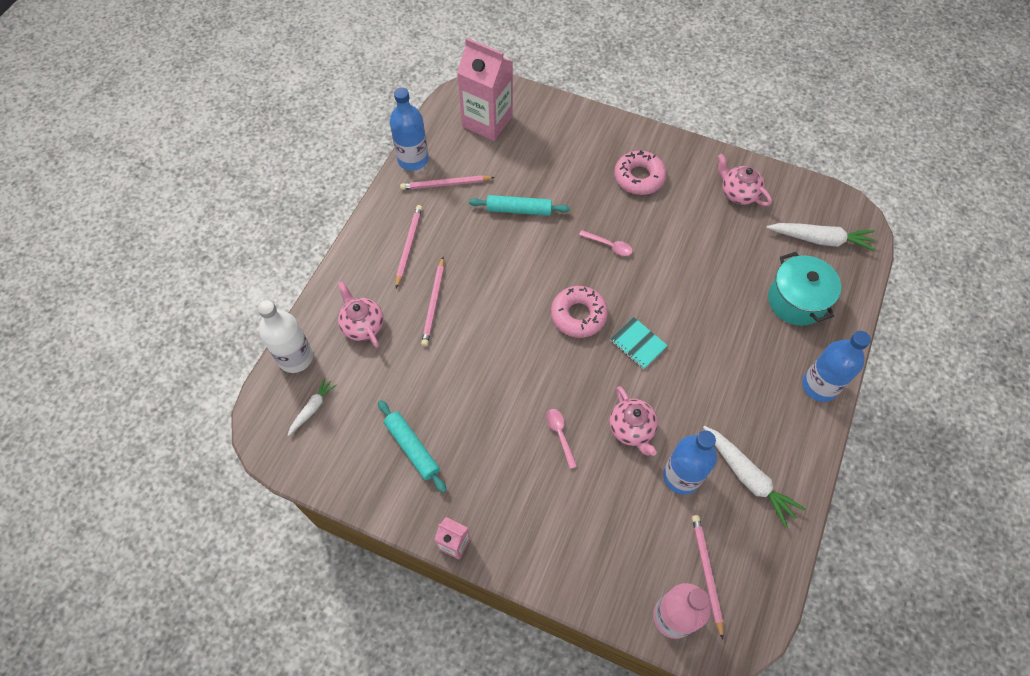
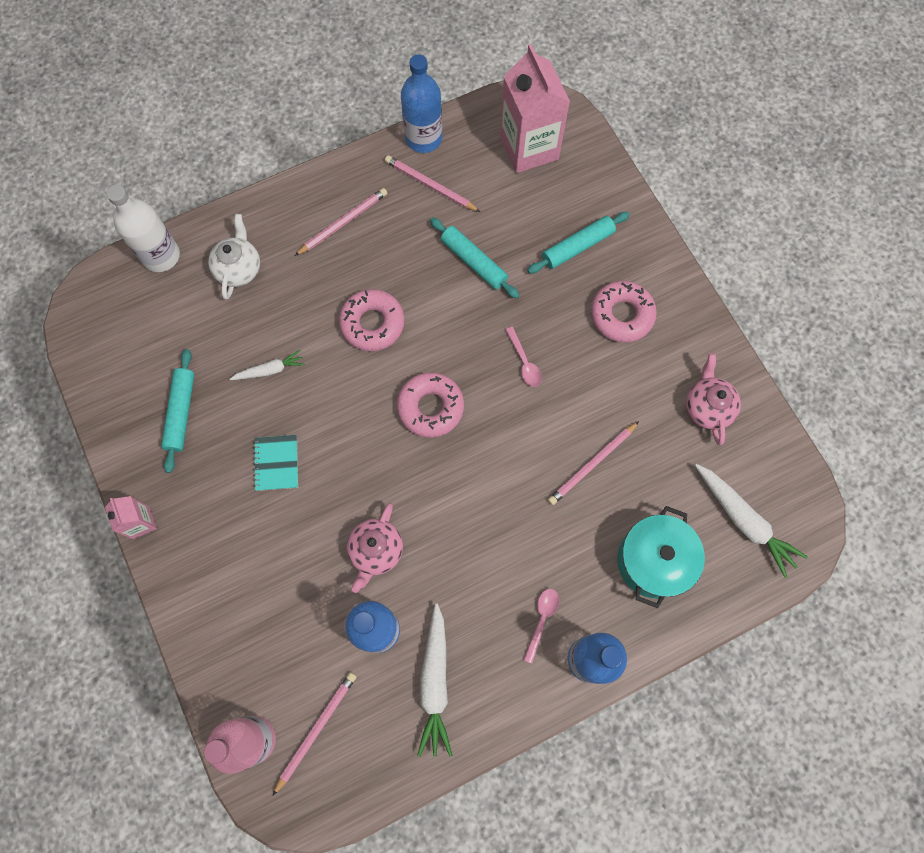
camera: 40 degrees right, 10 degrees up
white carrot [288,378,337,436] -> white carrot moved to [229,350,305,380]
pink teapot [338,281,384,348] -> white teapot [208,214,260,300]
pink pencil [421,257,444,346] -> pink pencil moved to [548,421,639,505]
pink spoon [546,409,577,469] -> pink spoon moved to [524,589,559,664]
turquoise notebook [610,317,668,369] -> turquoise notebook moved to [253,435,298,491]
none -> pink donut [339,289,405,351]
none -> turquoise rolling pin [527,212,630,274]

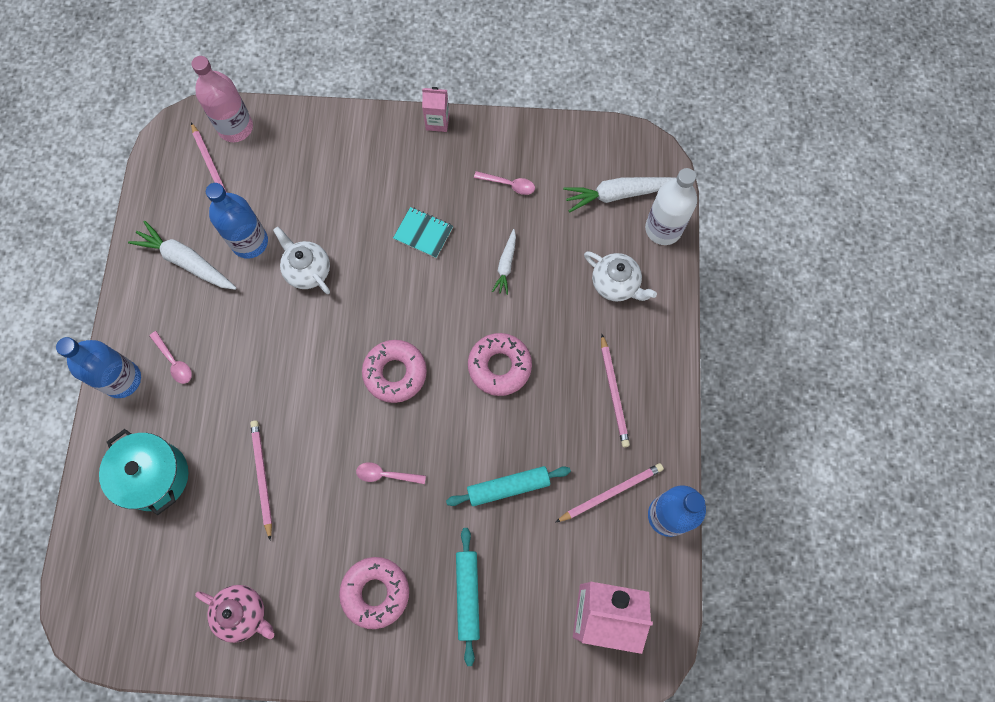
camera: 120 degrees right, 0 degrees up
turquoise rolling pin [161,349,194,473] -> pink spoon [474,171,535,195]
pink teapot [347,503,403,593] -> white teapot [273,227,330,294]
white carrot [695,464,807,578] -> white carrot moved to [563,177,677,212]

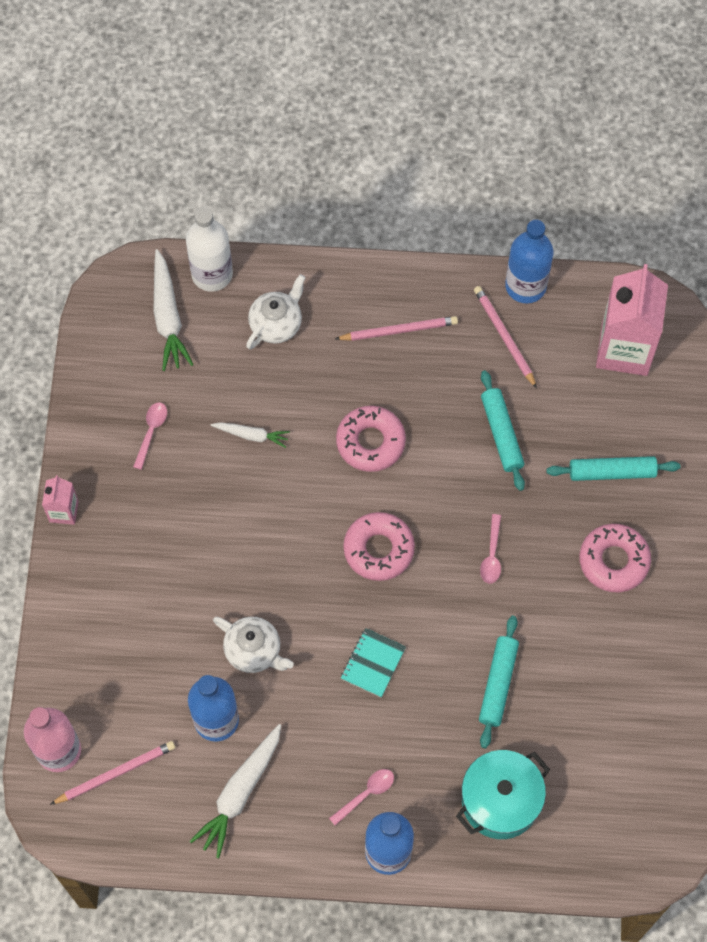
camera: 90 degrees left, 5 degrees down
pink teapot [195,585,274,643] -> none
pink pencil [250,421,272,540] -> turquoise rolling pin [479,616,519,748]
white teapot [273,227,330,294] -> white teapot turned 105 degrees counterclockwise [213,617,294,673]
turquoise notebook [393,207,453,258] -> turquoise notebook moved to [341,628,406,697]

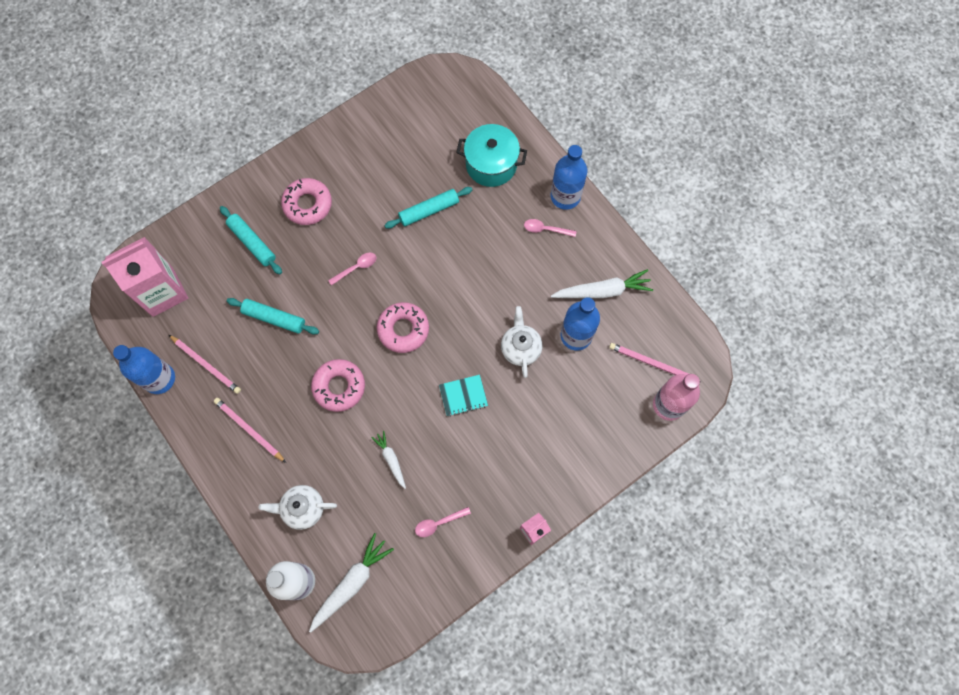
camera: 130 degrees left, 5 degrees up
turquoise notebook [341,628,406,697] -> turquoise notebook moved to [439,375,488,417]
pink pencil [474,286,537,388] -> pink pencil turned 75 degrees counterclockwise [168,334,241,394]
turquoise rolling pin [481,370,525,491] -> turquoise rolling pin turned 75 degrees clockwise [227,298,319,335]

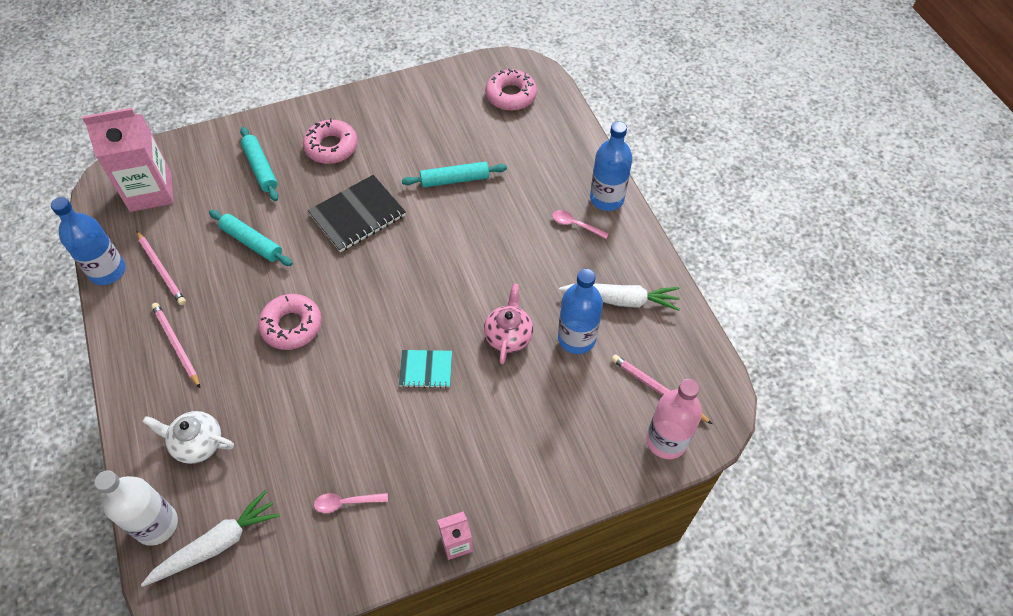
camera: 15 degrees right, 15 degrees down
pink spoon [328,253,376,286] -> black notebook [308,175,406,252]
white carrot [371,431,406,489] -> none
pink donut [377,302,429,353] -> pink donut moved to [485,68,537,111]
turquoise pot [456,124,527,187] -> none
white teapot [501,306,542,378] -> pink teapot [484,284,533,364]

